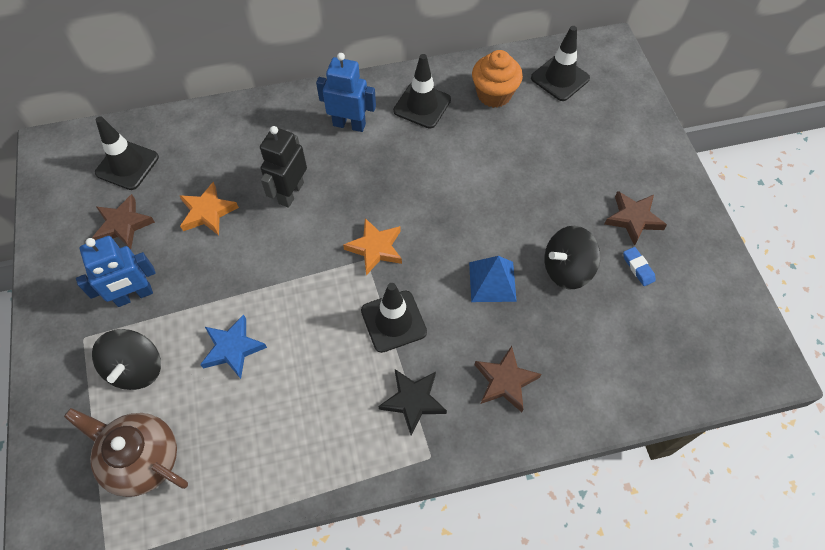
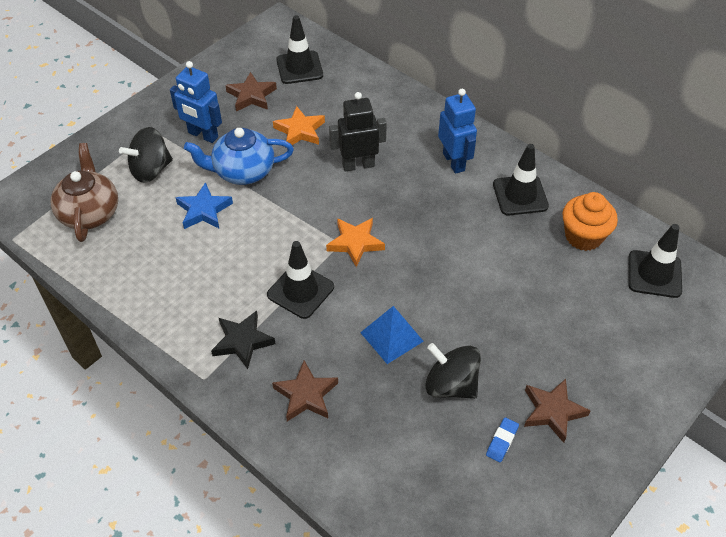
camera: 55 degrees right, 10 degrees down
none -> blue teapot [184,128,294,185]

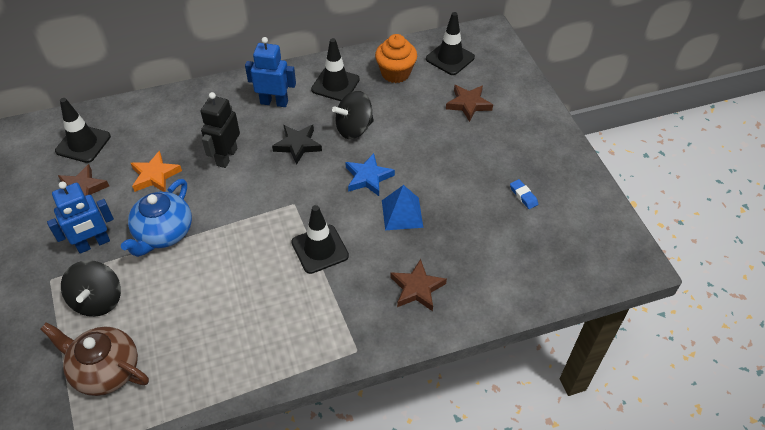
camera: 60 degrees left, 0 degrees up
blue star [175,182,233,229] -> blue star moved to [345,153,395,196]
black star [211,311,275,369] -> black star moved to [272,125,322,165]
orange star [326,218,385,267] -> none
black spinning top [425,343,481,399] -> black spinning top moved to [332,91,374,139]
brown star [524,379,591,443] -> brown star moved to [446,85,493,122]

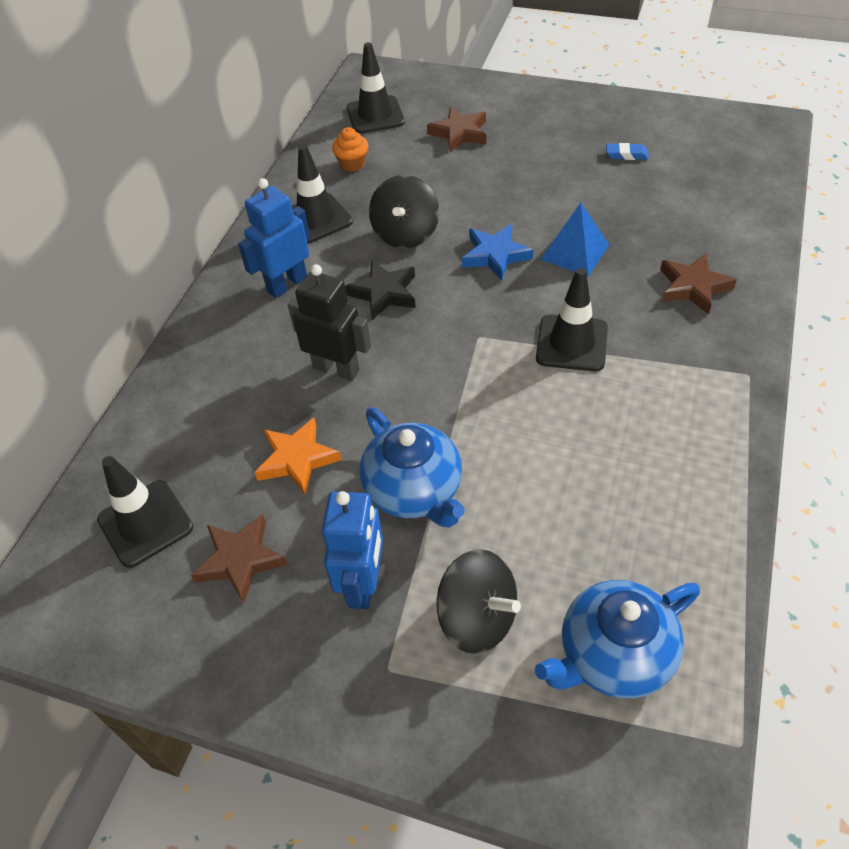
camera: 50 degrees left, 0 degrees up
brown teapot [40,322,149,396] -> blue teapot [535,580,700,699]
black robot [200,92,240,168] -> black robot turned 150 degrees clockwise [288,264,371,381]
orange cupcake [375,34,417,83] -> orange cupcake [332,127,368,172], size x0.61

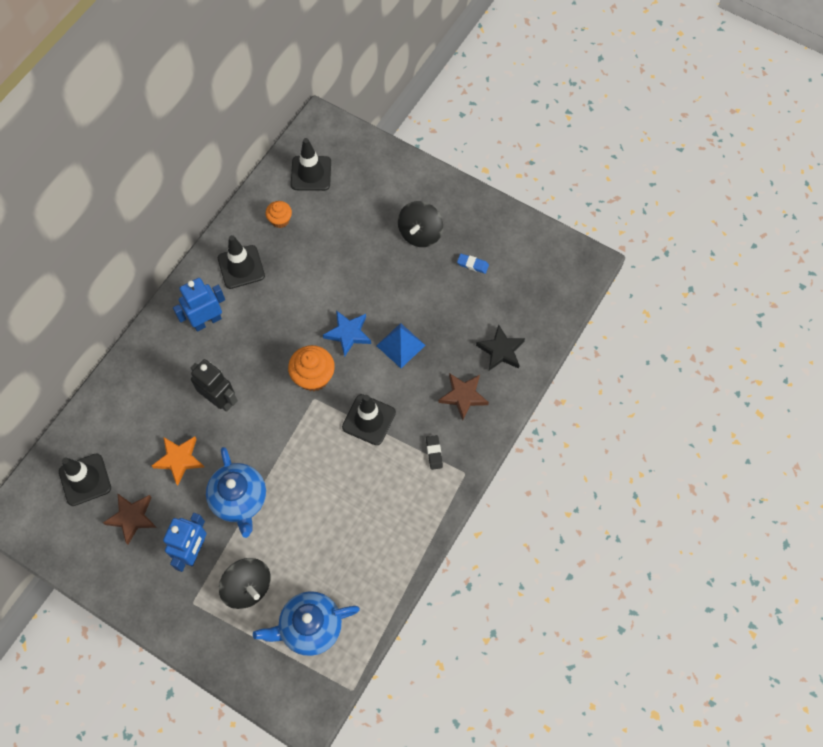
camera: 10 degrees right, 15 degrees up
black star [345,260,416,320] -> black star moved to [476,325,525,371]
black spinning top [369,175,439,249] -> black spinning top moved to [398,201,443,247]
brown star [427,106,486,152] -> none
none -> orange cupcake [288,345,335,391]
none -> black eraser [426,435,443,470]

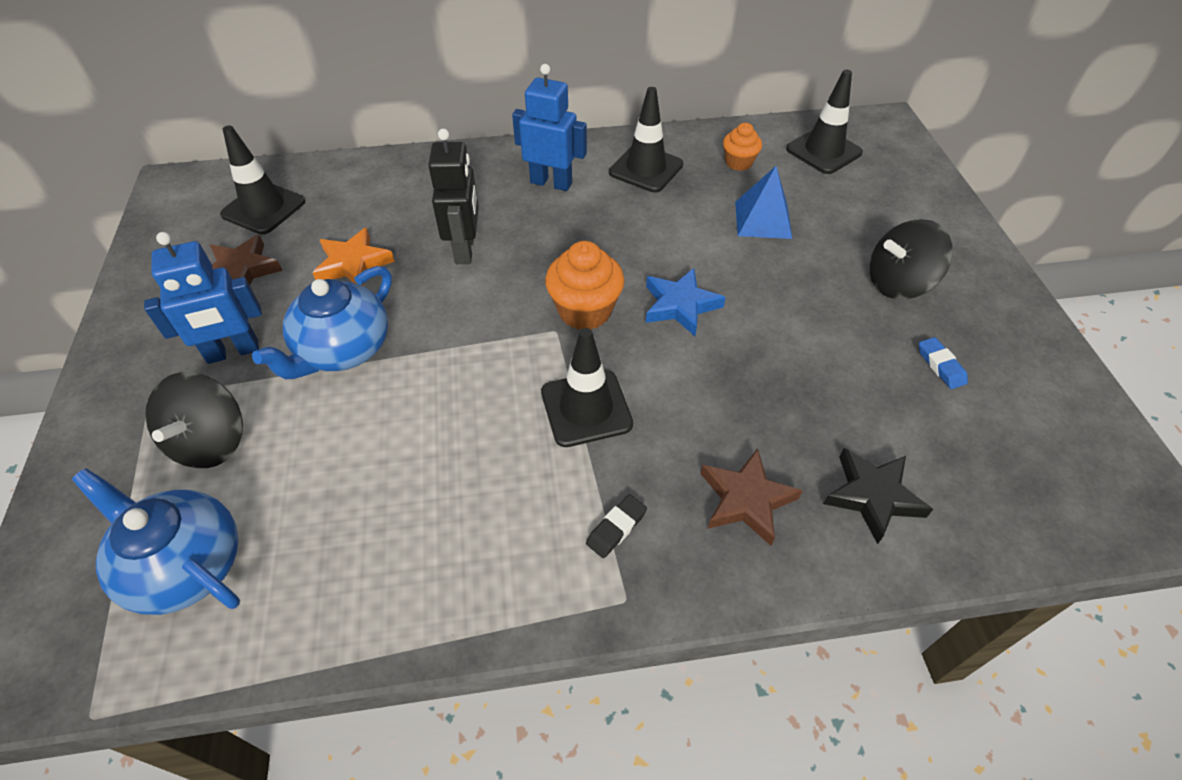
camera: 50 degrees right, 15 degrees down
blue pyramid [376,323,426,368] -> blue pyramid moved to [735,166,792,239]

